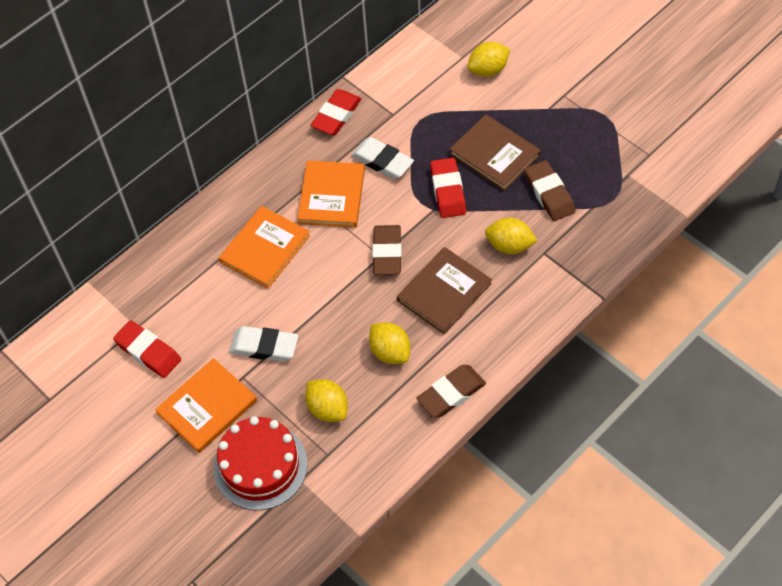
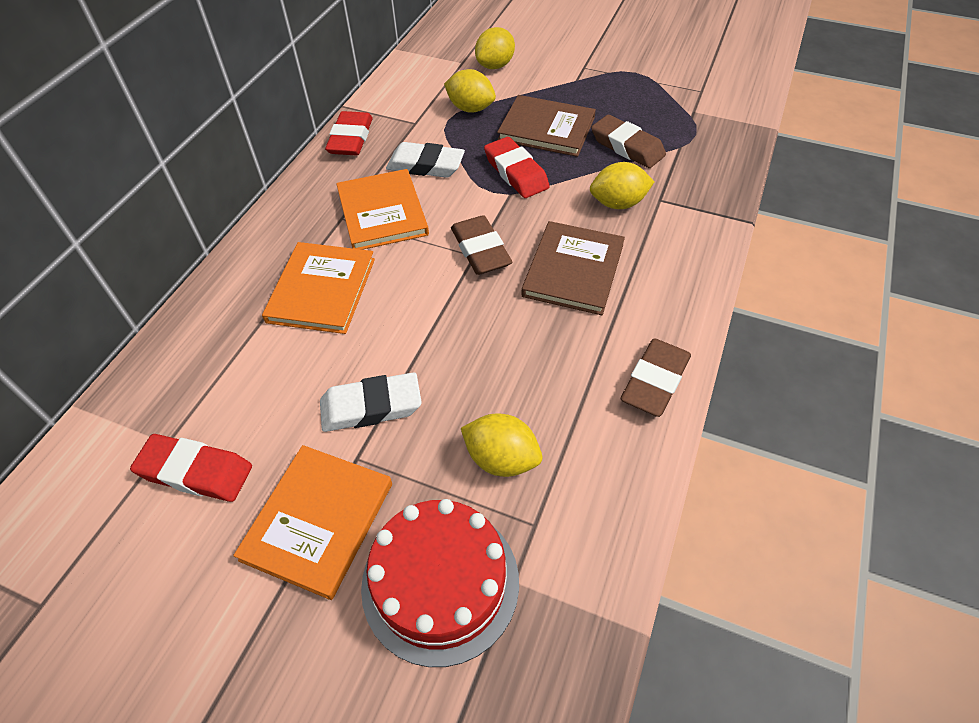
camera: 25 degrees left, 5 degrees down
yellow lemon [369,322,410,364] -> yellow lemon moved to [444,69,496,113]

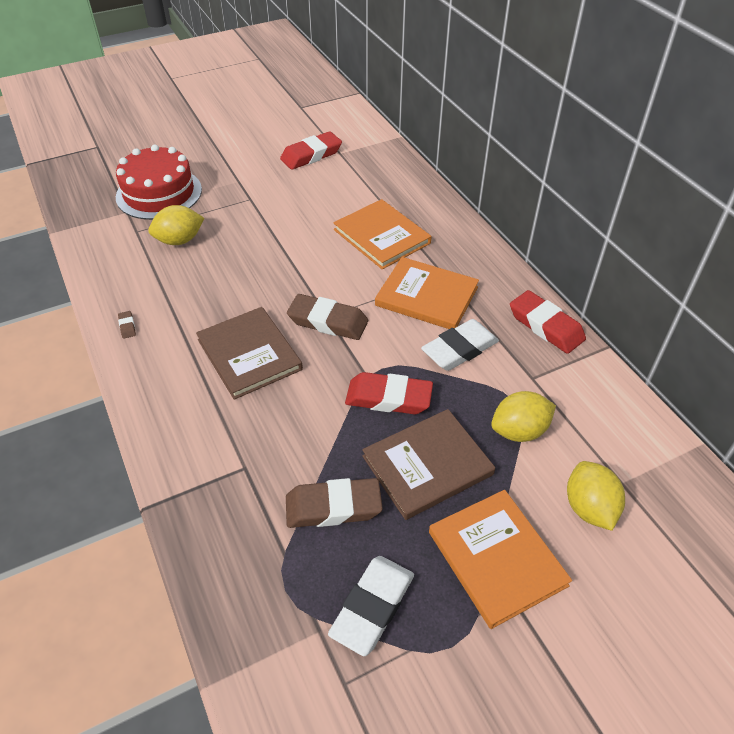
camera: 130 degrees right, 5 degrees down
orange book [233,445,392,600] -> orange book moved to [429,490,572,629]
white eraser [320,372,422,432] -> white eraser moved to [328,556,414,656]
yellow lemon [590,162,654,209] -> none
brown eraser [621,338,691,417] -> brown eraser [118,311,136,339], size x0.41

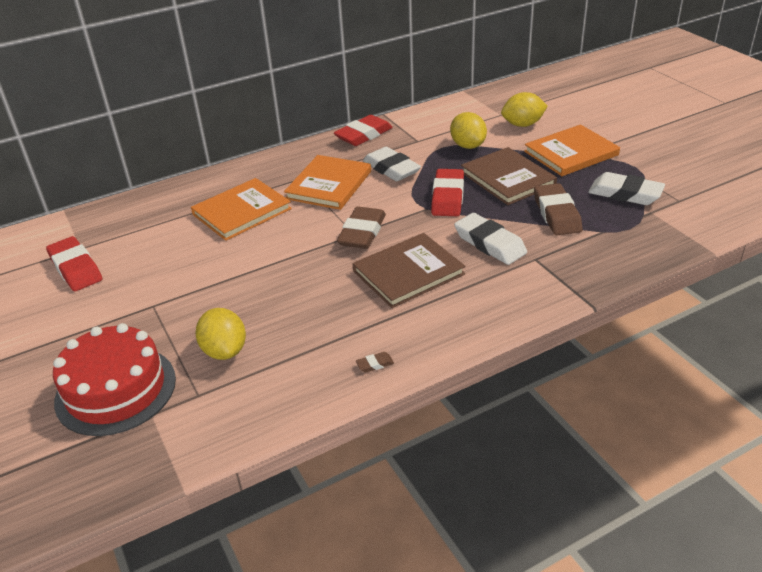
camera: 90 degrees left, 10 degrees down
none -> white eraser [454,213,527,265]

